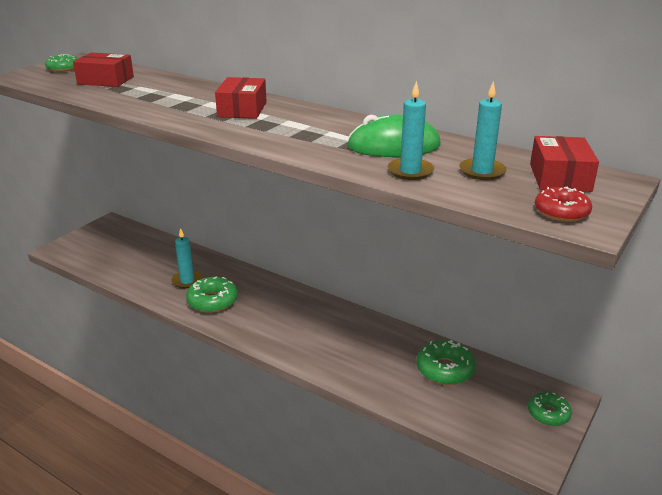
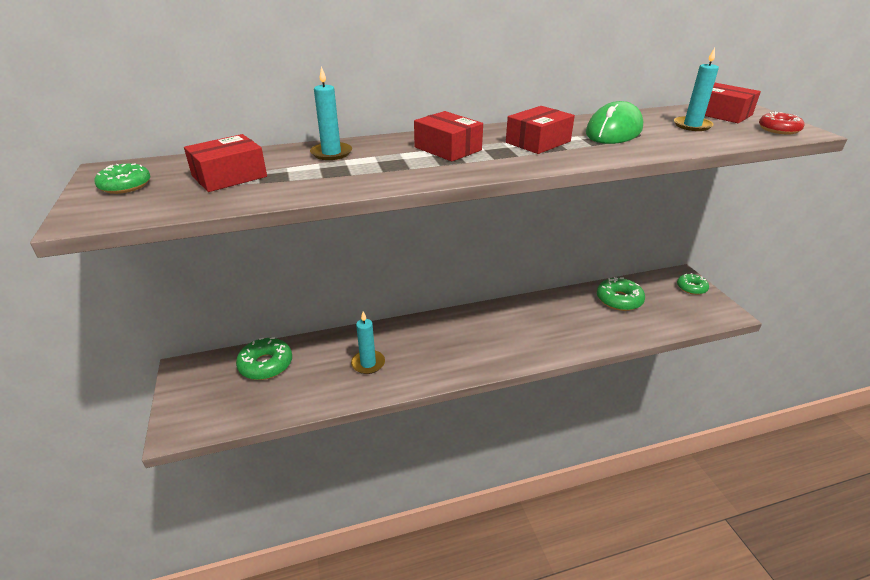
camera: 50 degrees left, 5 degrees up
green donut [186,276,238,313] -> green donut moved to [236,337,292,380]
turquoise candle [388,81,434,180] -> turquoise candle moved to [310,66,352,160]
none -> red box [506,106,575,154]

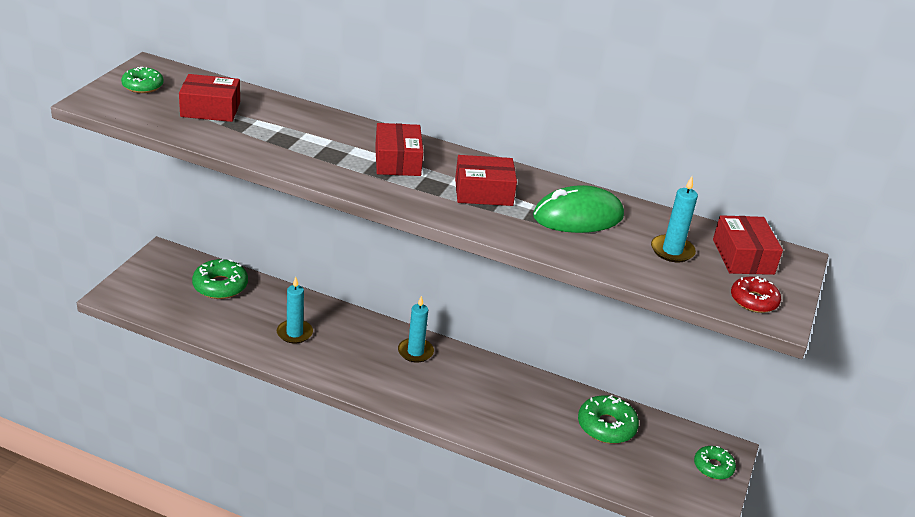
camera: 35 degrees right, 0 degrees up
turquoise candle [310,66,352,160] -> turquoise candle moved to [398,296,434,363]

